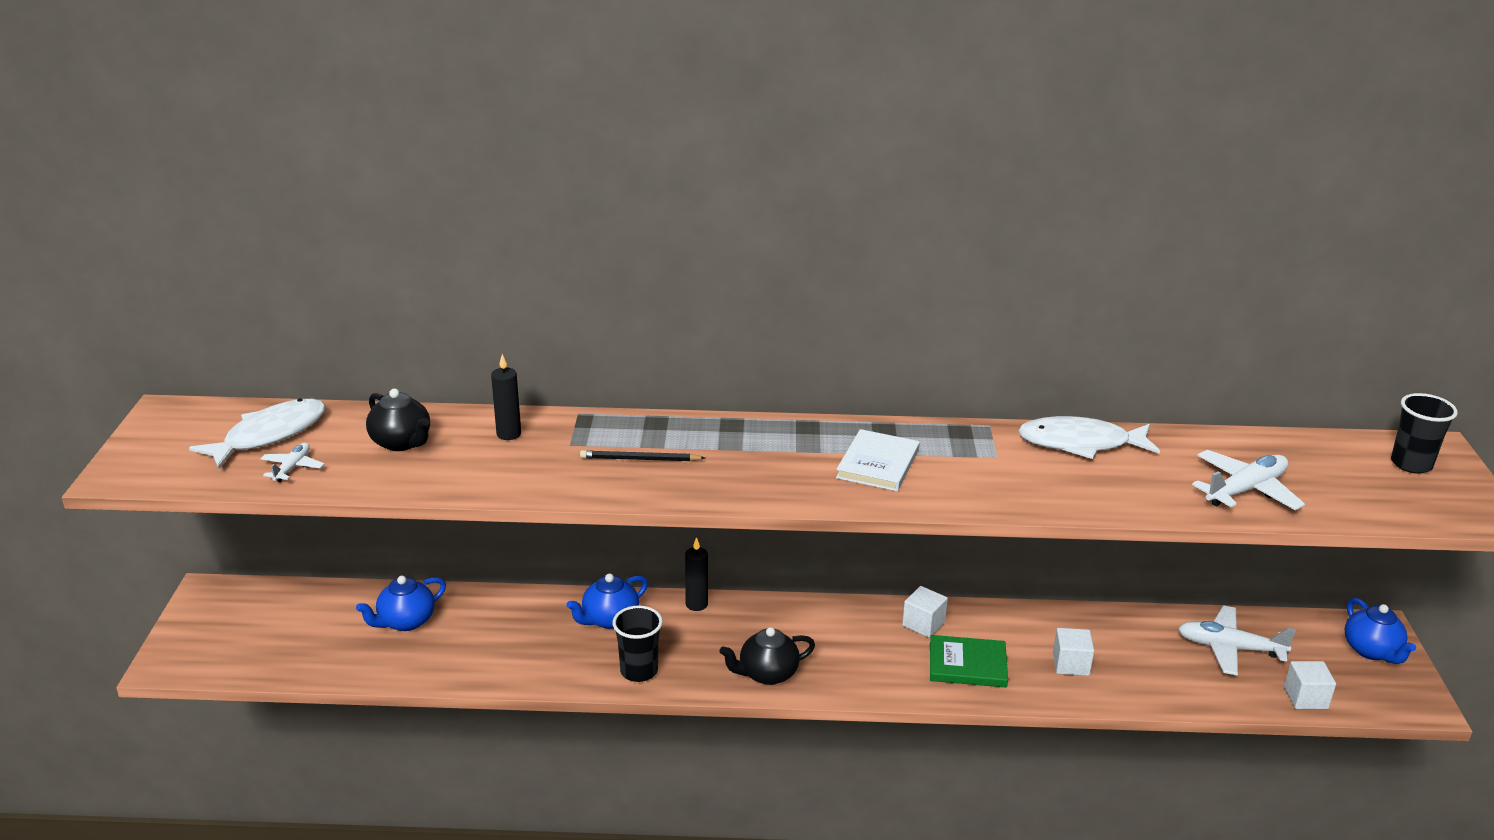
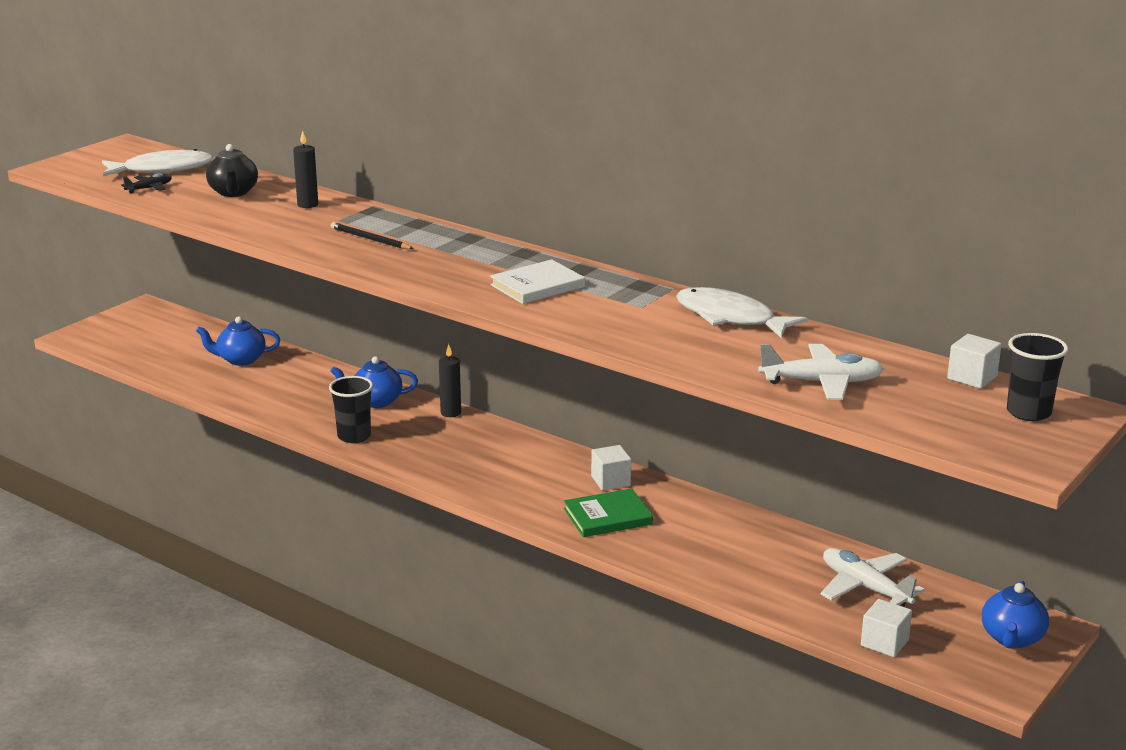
camera: 35 degrees right, 5 degrees down
white plane [261,443,324,482] -> black plane [121,173,172,194]
black teapot [720,627,815,685] -> none
green book [930,635,1008,688] -> green book turned 60 degrees counterclockwise [564,488,653,537]
white cube [1053,628,1094,676] -> white cube moved to [947,334,1002,389]

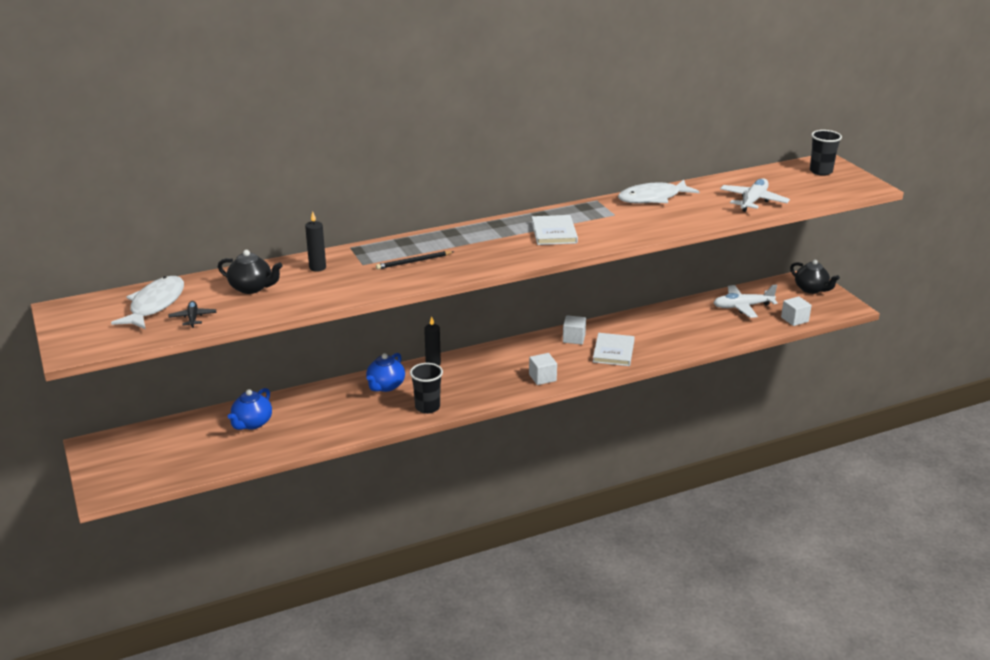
camera: 60 degrees left, 5 degrees up
green book [564,488,653,537] -> white book [593,333,635,366]
white cube [947,334,1002,389] -> white cube moved to [529,353,557,385]
blue teapot [982,581,1049,649] -> black teapot [790,260,840,294]

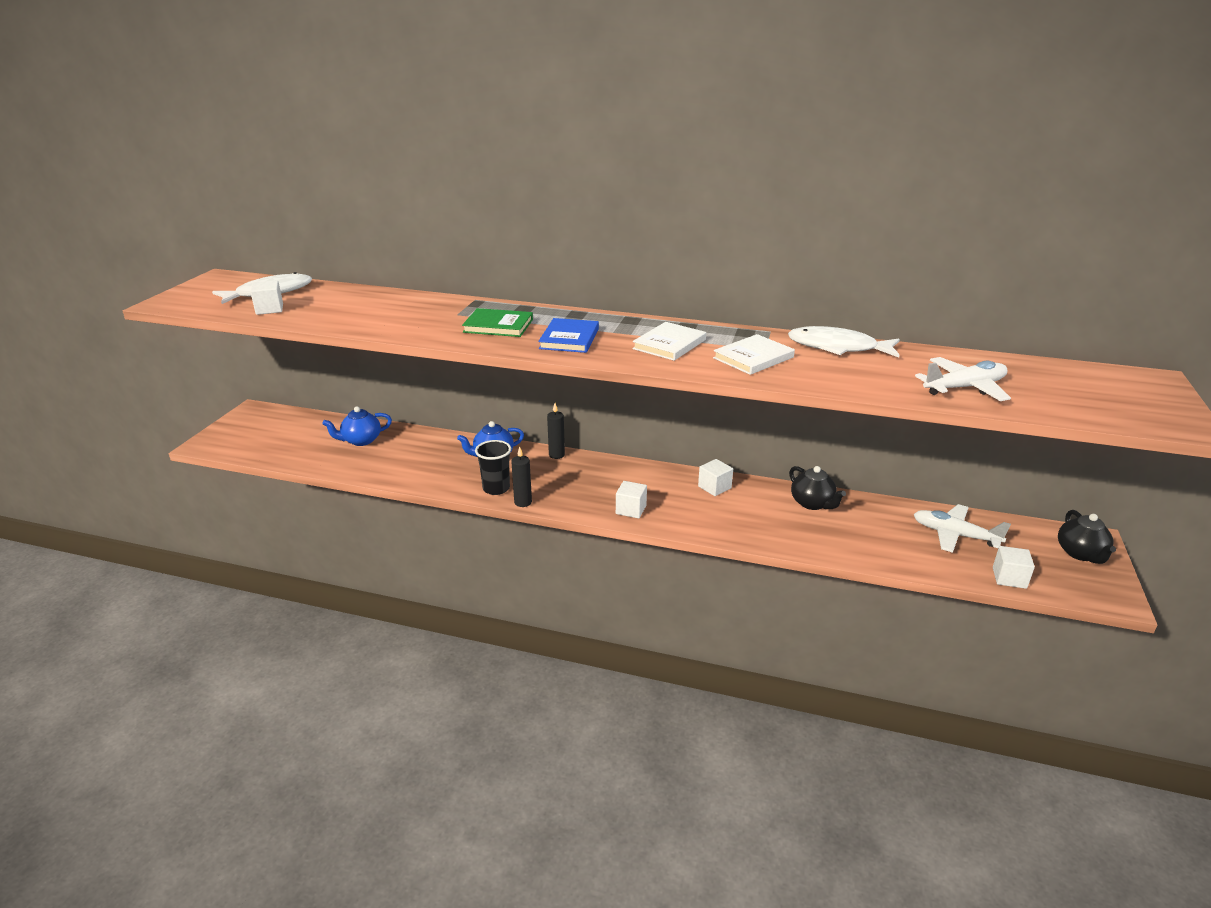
camera: 40 degrees right, 0 degrees up
black plane [169,301,216,328] -> white cube [250,281,283,315]
black teapot [218,250,283,294] -> black teapot moved to [789,466,846,510]
black candle [305,212,326,272] -> black candle moved to [511,446,532,507]
black pencil [376,251,454,269] -> green book [462,308,533,337]
white book [593,333,635,366] -> white book moved to [713,334,795,375]
black cup [810,130,842,176] -> none
none -> blue book [538,318,599,353]

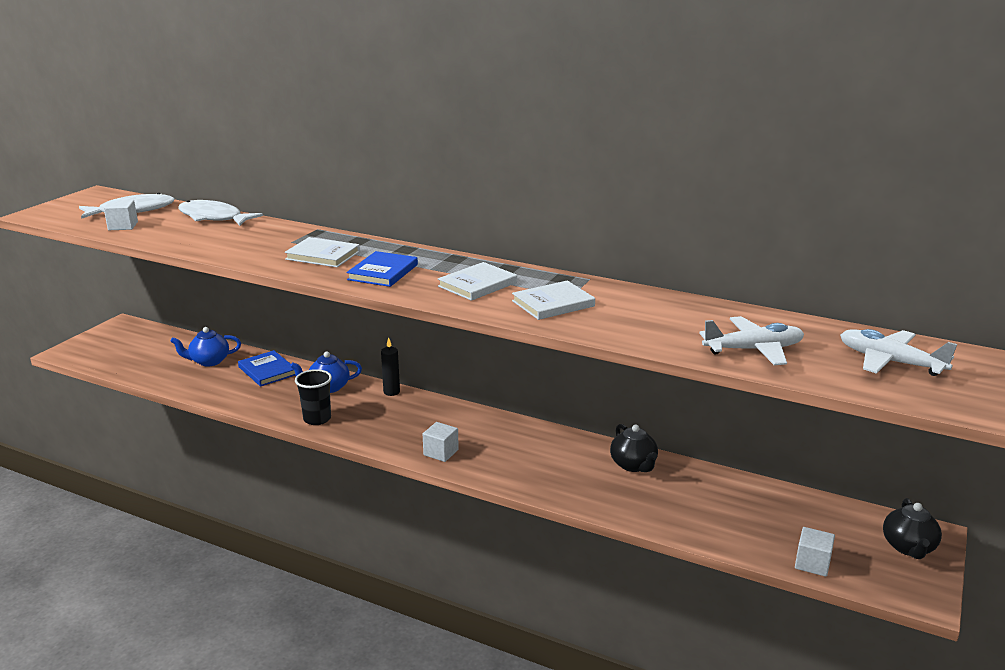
camera: 10 degrees right, 5 degrees down
green book [462,308,533,337] -> white book [285,237,360,267]
black candle [511,446,532,507] -> none
white cube [698,459,733,496] -> none
white fish [788,326,900,358] -> white fish moved to [178,200,263,226]
white plane [914,504,1011,553] -> white plane moved to [840,329,957,376]
none -> blue book [238,350,295,387]

